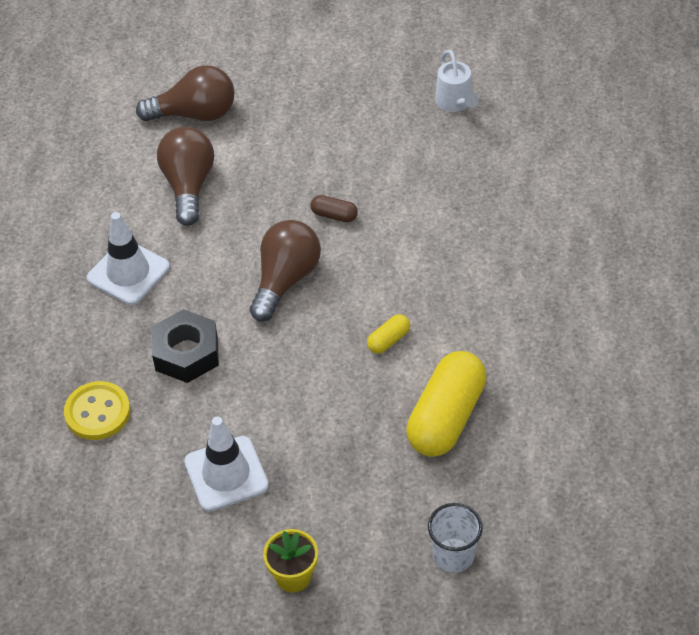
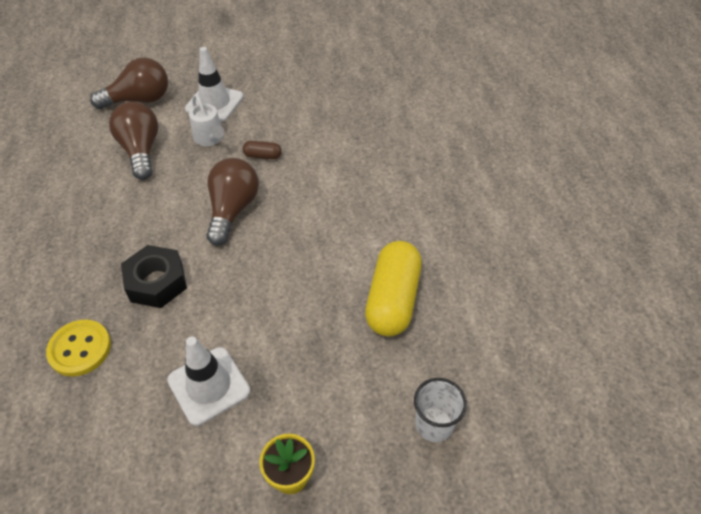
camera: 15 degrees left, 0 degrees up
white traffic cone [87,212,170,305] -> white traffic cone moved to [185,47,244,122]
yellow capsule [367,314,410,354] -> none
white watering can [435,50,479,112] -> white watering can moved to [189,94,224,146]

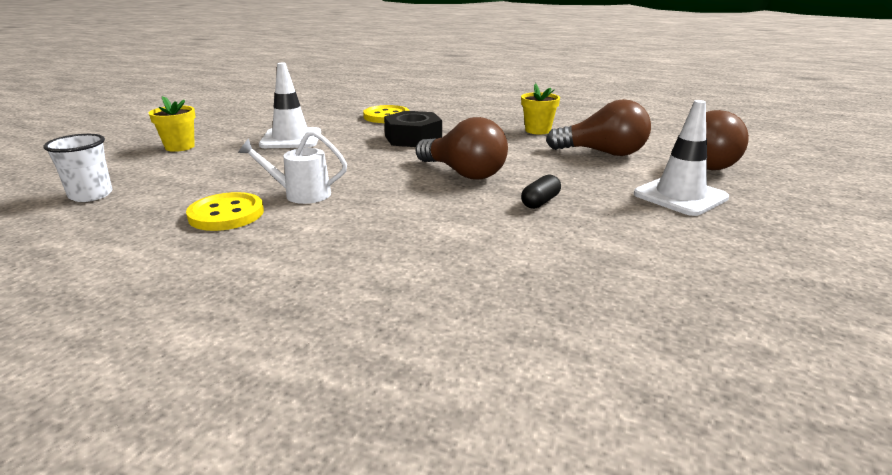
camera: 120 degrees right, 25 degrees down
white watering can [189,94,224,146] -> white watering can moved to [238,130,347,204]
brown capsule [243,141,282,159] -> black capsule [521,175,561,209]
yellow capsule [365,241,422,337] -> yellow button [186,192,264,231]
none -> yellow flower pot [521,83,560,134]

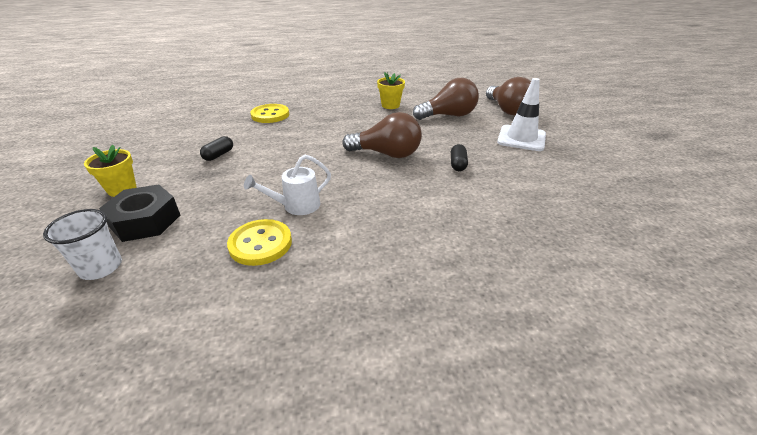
camera: 30 degrees left, 10 degrees up
white traffic cone [259,63,321,148] -> black capsule [200,136,233,161]
black nut [384,111,442,147] -> black nut moved to [99,185,180,242]

